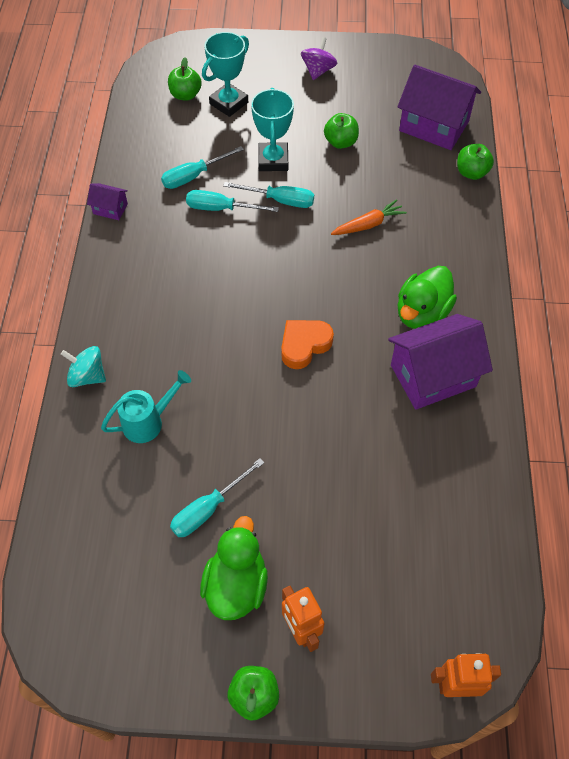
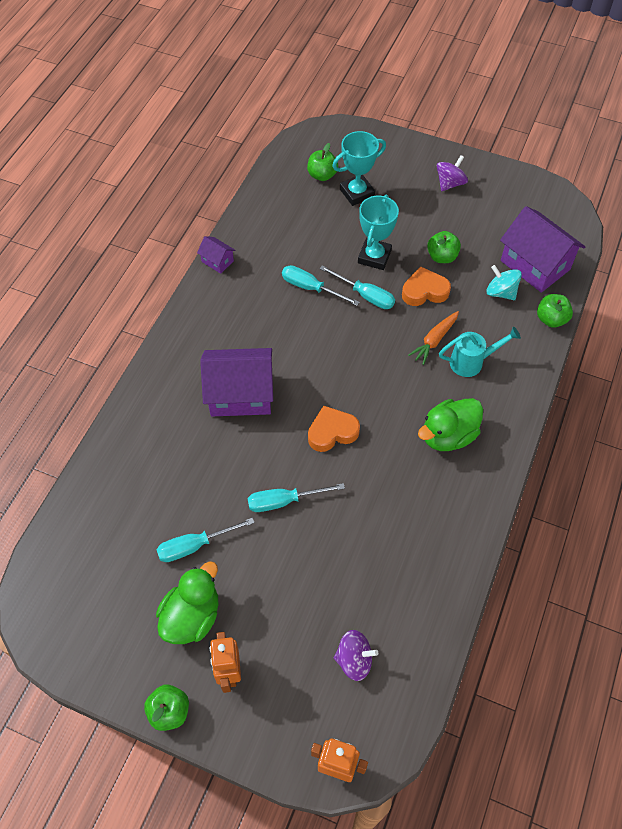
camera: 20 degrees right, 0 degrees up
turquoise spinning top [61,346,106,387] -> turquoise spinning top moved to [487,265,522,300]
turquoise watering can [101,370,191,443] -> turquoise watering can moved to [439,327,521,377]
turquoise screwdriver [161,146,244,189] -> turquoise screwdriver moved to [248,483,345,512]
orange carrot [331,199,407,235] -> orange carrot turned 135 degrees clockwise [408,311,459,365]
purple house [388,314,493,410] -> purple house moved to [200,348,273,416]
none -> purple spinning top [334,630,378,681]
none -> orange heart [402,266,451,306]

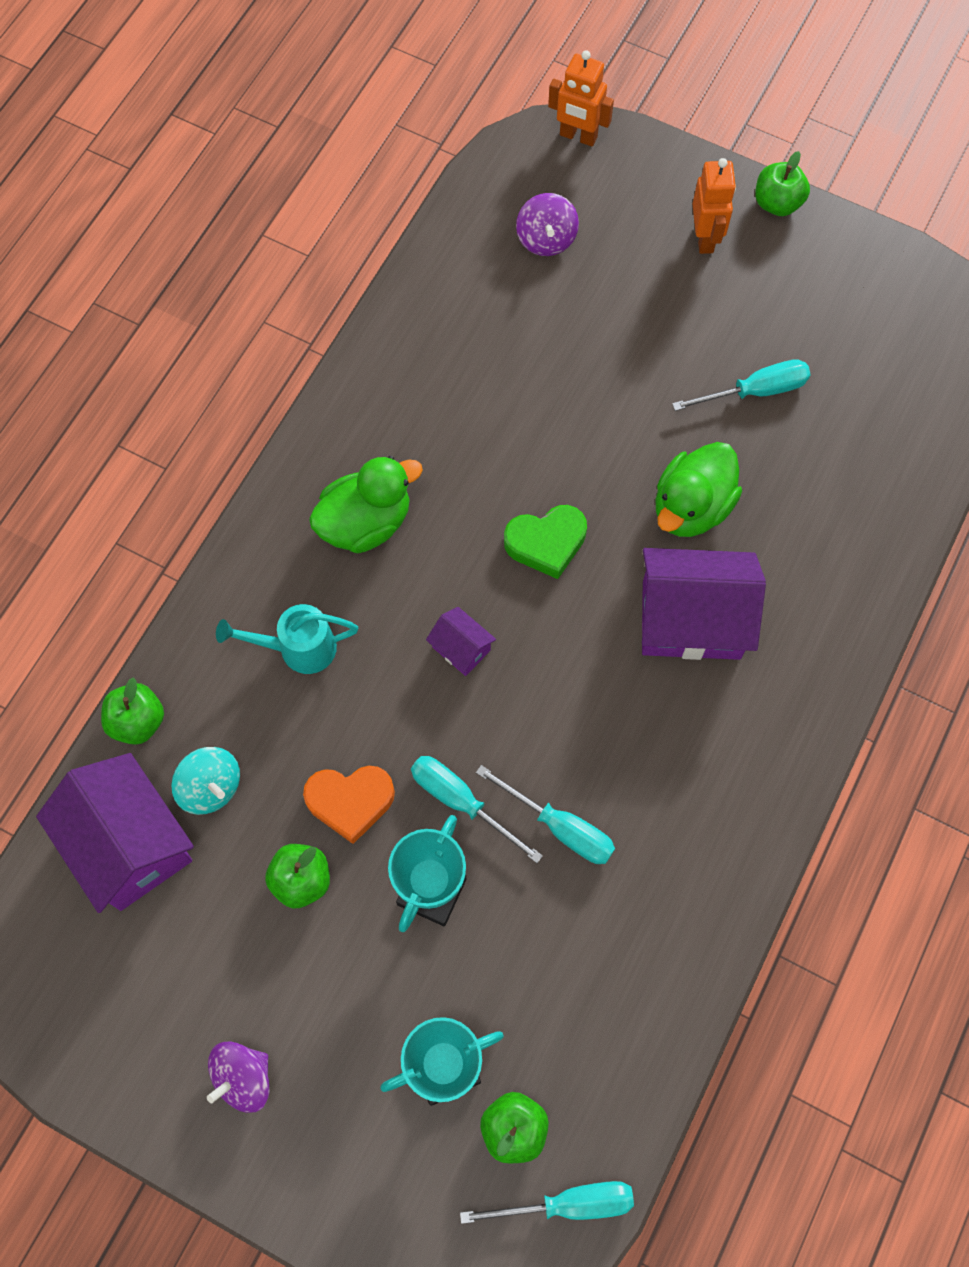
camera: 175 degrees left, 10 degrees up
green duck [156,561,218,644] -> green duck moved to [655,442,742,537]
purple house [197,236,236,274] -> purple house moved to [426,607,496,676]
turquoise screwdriver [248,483,345,512] -> turquoise screwdriver moved to [460,1181,634,1224]
orange heart [308,405,360,452] -> green heart [504,505,587,579]
purple spinning top [334,630,378,681] -> purple spinning top turned 105 degrees counterclockwise [516,193,579,256]
orange carrot [408,311,459,365] -> none

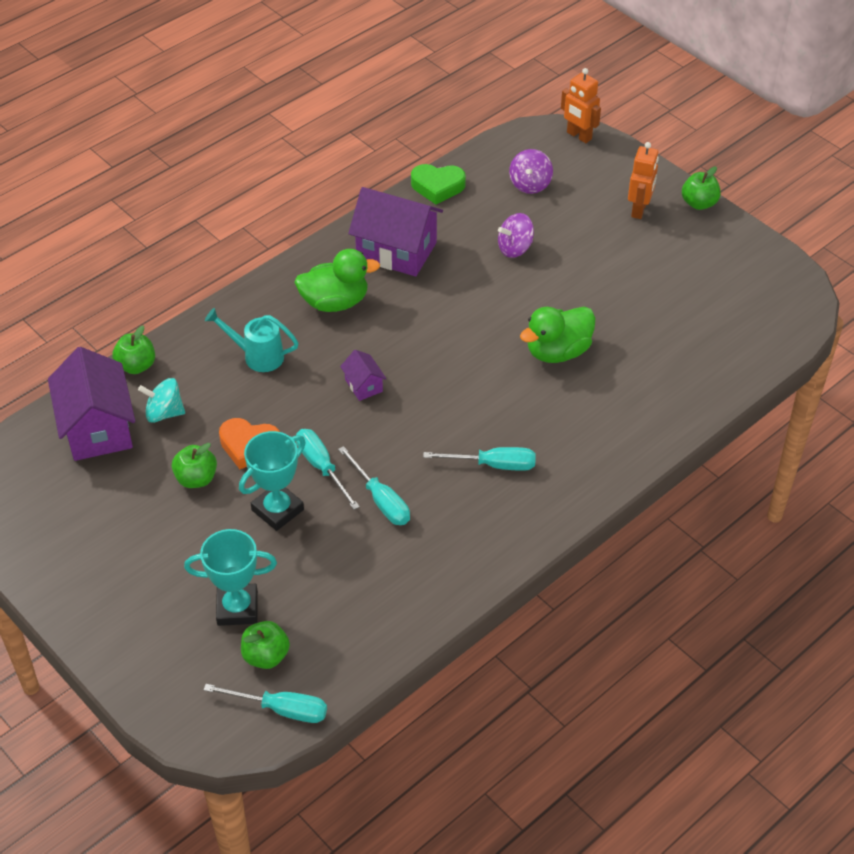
camera: 20 degrees right, 20 degrees down
turquoise spinning top [172,747,240,815] -> turquoise spinning top turned 120 degrees clockwise [138,378,185,423]
purple spinning top [207,1041,269,1113] -> purple spinning top moved to [498,213,534,258]
green heart [504,505,587,579] -> green heart moved to [411,164,466,205]
purple house [642,548,766,660] -> purple house moved to [348,187,443,277]
turquoise screwdriver [672,359,811,411] -> turquoise screwdriver moved to [423,447,536,471]

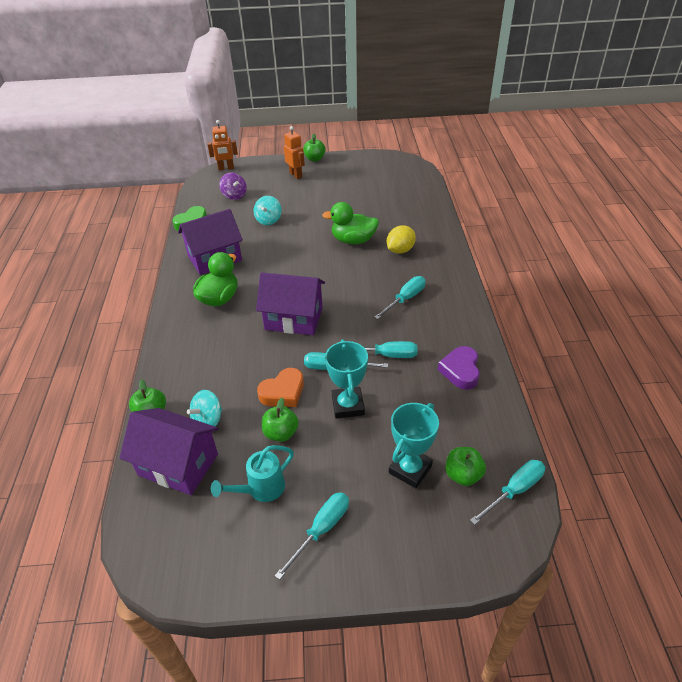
camera: 50 degrees left, 5 degrees down
turquoise watering can [205,308,299,372] -> turquoise watering can moved to [211,445,294,502]
purple house [340,350,387,401] -> purple house [256,272,325,335], size x2.16
purple spinning top [498,213,534,258] -> turquoise spinning top [254,196,282,225]
green duck [520,307,595,363] -> green duck turned 90 degrees clockwise [322,202,379,244]
none -> turquoise screwdriver [275,492,349,580]
none -> yellow lemon [387,225,416,254]
none -> purple heart [438,346,480,390]

